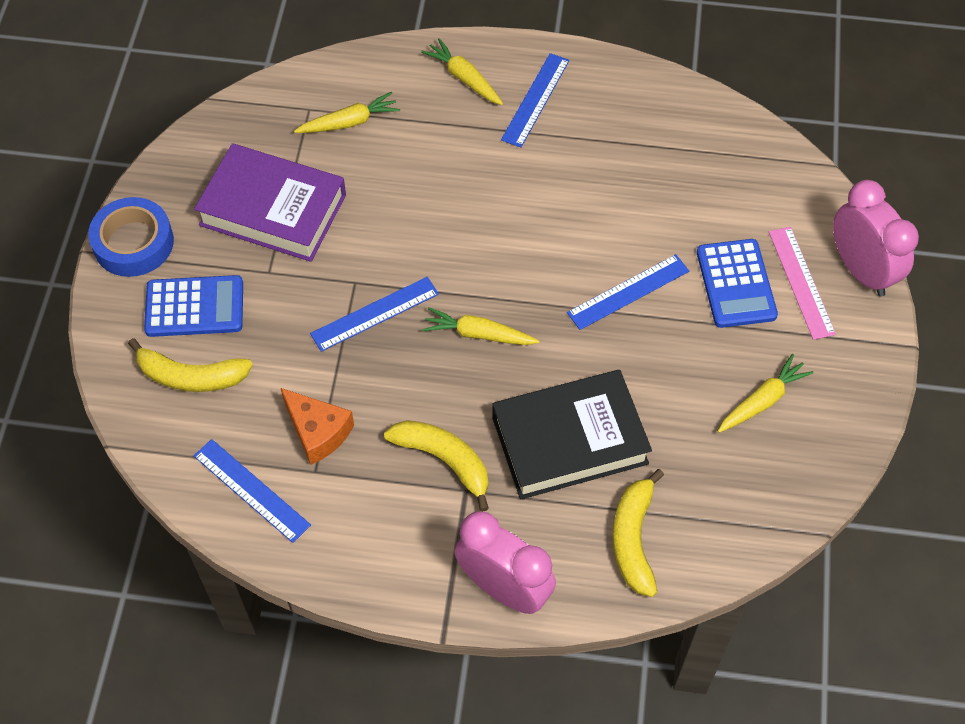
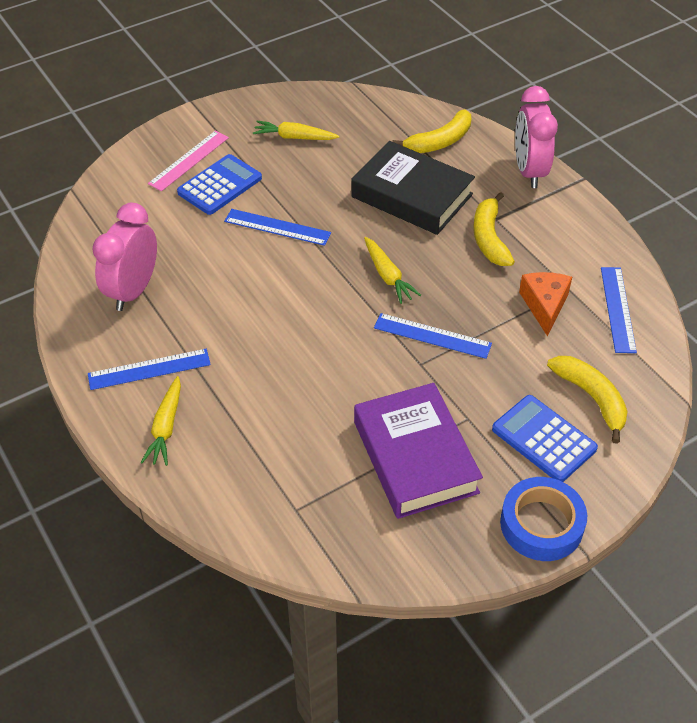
camera: 130 degrees left, 10 degrees down
yellow carrot [294,92,400,133] -> none
pink clock [833,180,919,297] -> pink clock moved to [92,203,157,311]

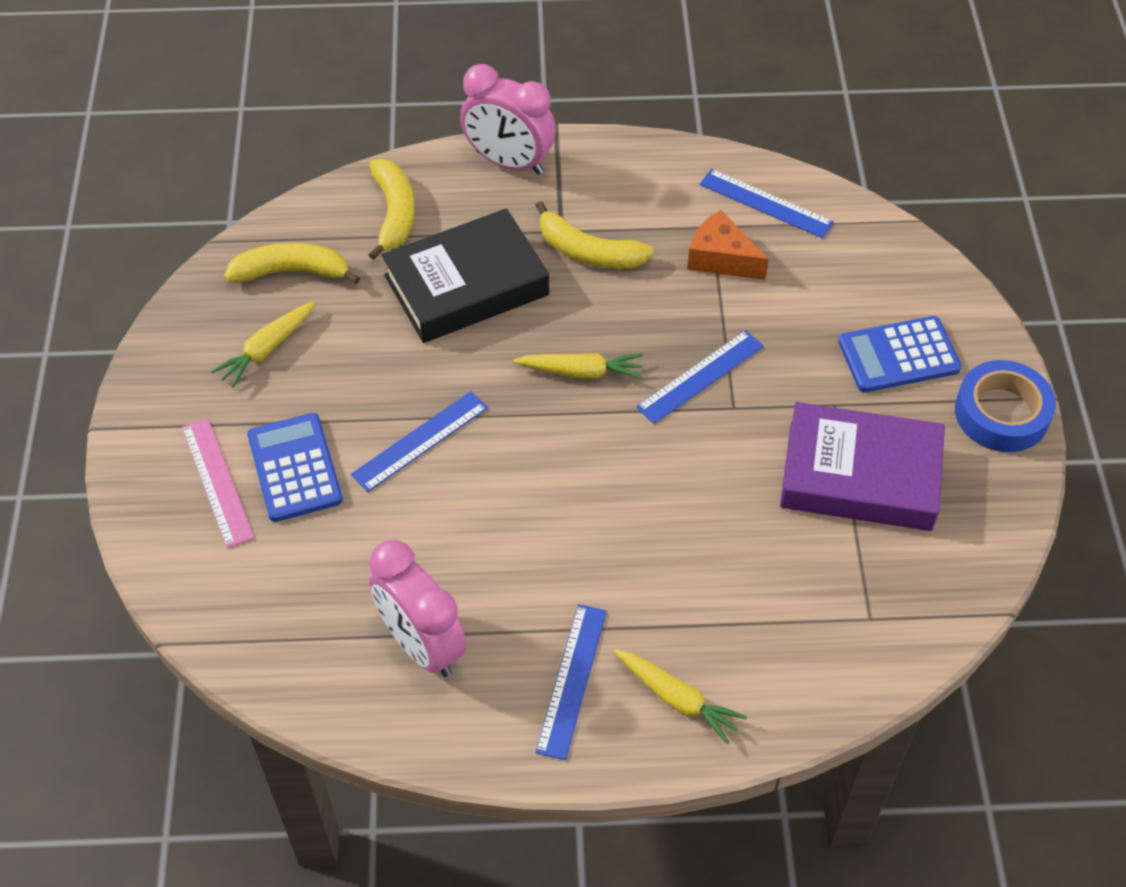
camera: 60 degrees left, 5 degrees up
yellow banana [547,356,628,444] -> yellow banana moved to [224,243,360,284]

